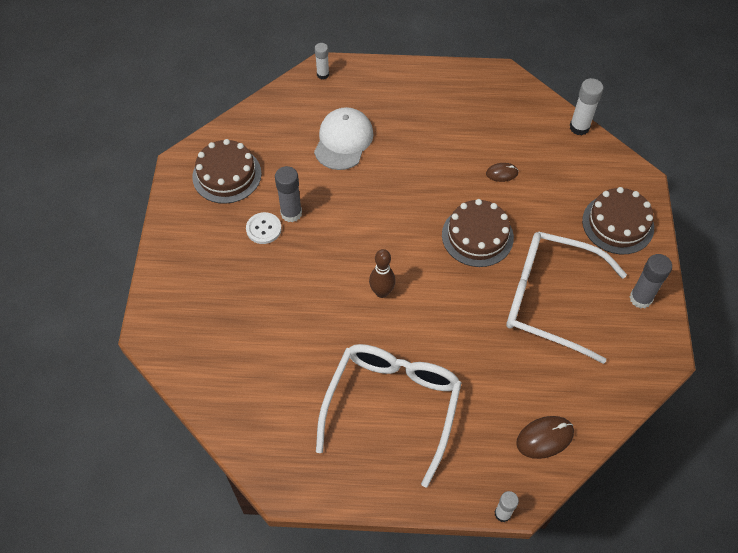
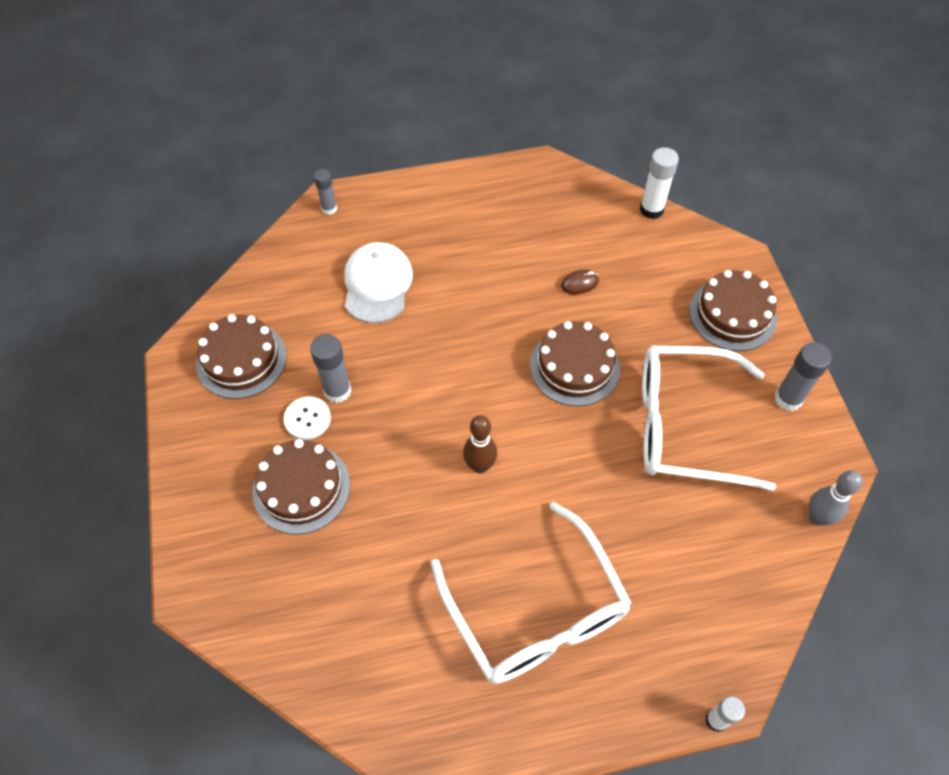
camera: 15 degrees left, 0 degrees up
white glue stick [315,43,329,79] -> grey glue stick [314,169,337,215]
white glasses [316,344,462,488] -> white glasses turned 150 degrees clockwise [431,502,631,684]
brown mouse [516,416,574,459] -> none
none -> brown cake [252,439,350,534]
none -> grey bowling pin [808,471,863,526]

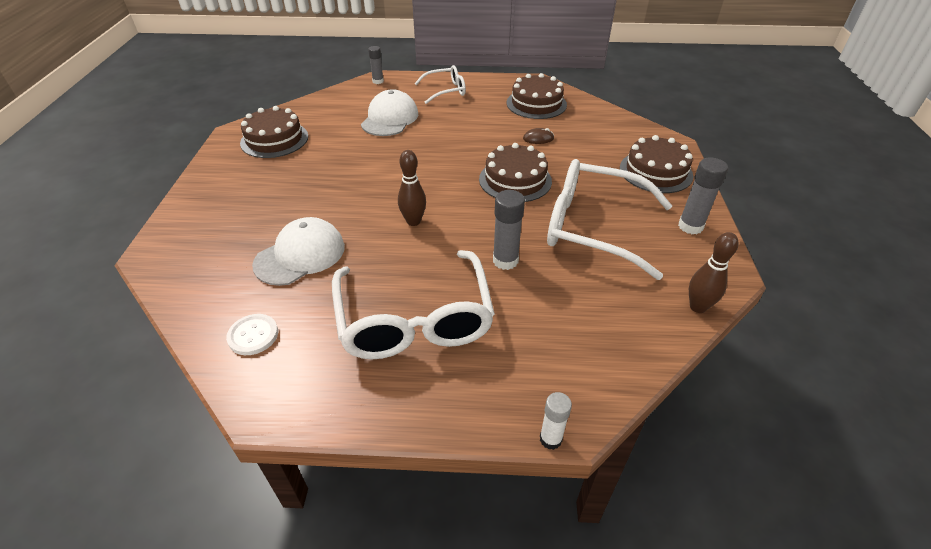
camera: 15 degrees right, 15 degrees down
brown cake [252,439,350,534] -> brown cake moved to [507,73,567,119]
white button [284,397,331,440] -> white button moved to [226,314,278,355]
grey glue stick [310,334,351,403] -> grey glue stick moved to [493,190,525,270]
white glue stick [640,147,679,219] -> none
grey bowling pin [808,471,863,526] -> brown bowling pin [689,232,739,313]
none -> white cap [252,217,345,286]
none -> white glasses [414,65,466,104]

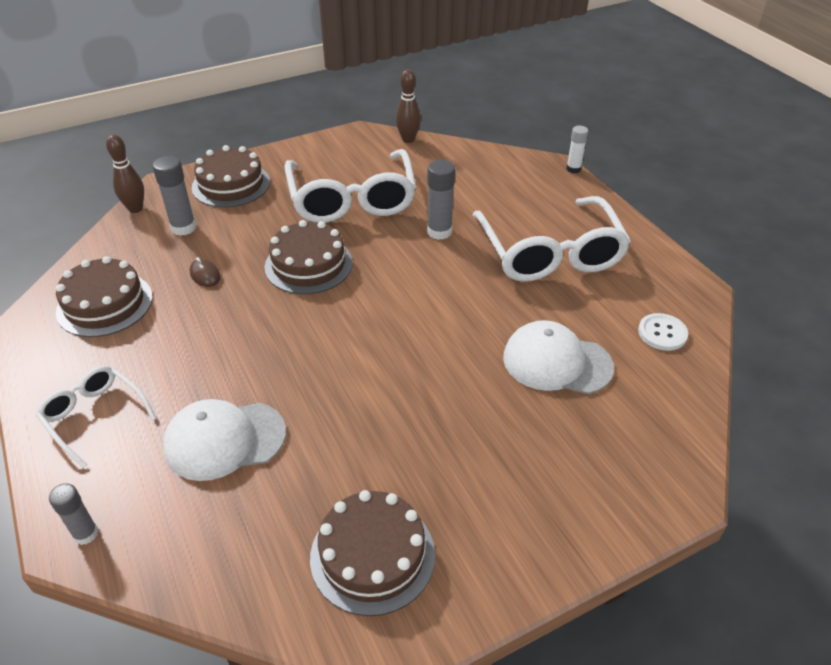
camera: 120 degrees left, 0 degrees up
white glasses [332,250,495,359] -> white glasses turned 120 degrees clockwise [473,196,631,282]
brown bowling pin [398,150,426,226] -> brown bowling pin moved to [106,134,144,213]
grey glue stick [678,157,728,234] -> grey glue stick moved to [152,156,196,236]

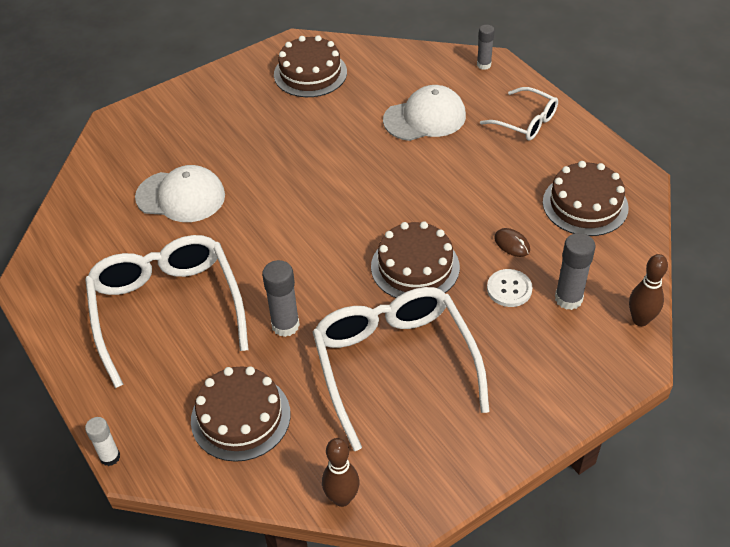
camera: 175 degrees right, 5 degrees up
brown cake [192,145,270,207] -> brown cake moved to [191,366,291,462]
white button [638,313,688,351] -> white button moved to [487,269,533,307]

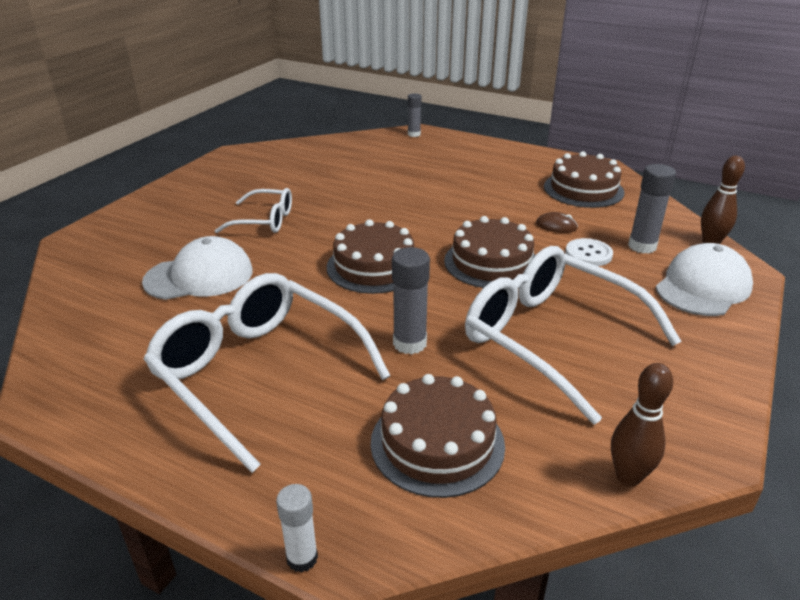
camera: 30 degrees left, 15 degrees down
brown cake [274,35,347,97] -> brown cake moved to [327,219,414,294]
white cap [383,85,466,141] -> white cap moved to [655,243,753,316]
white glasses [480,87,558,140] -> white glasses moved to [215,188,292,233]

